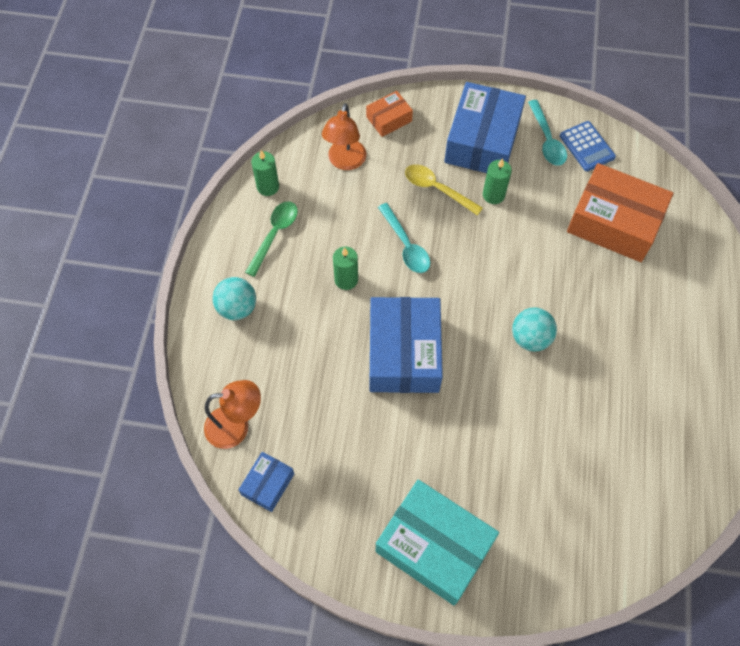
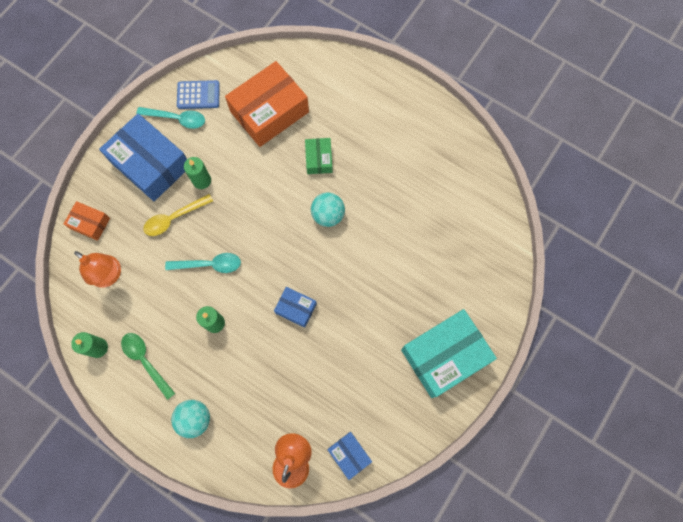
camera: 65 degrees left, 10 degrees up
orange box [366,91,413,137] -> orange box turned 60 degrees counterclockwise [63,201,110,241]
blue box [370,297,443,393] -> blue box [274,287,317,328], size x0.49
none -> green box [305,138,333,174]

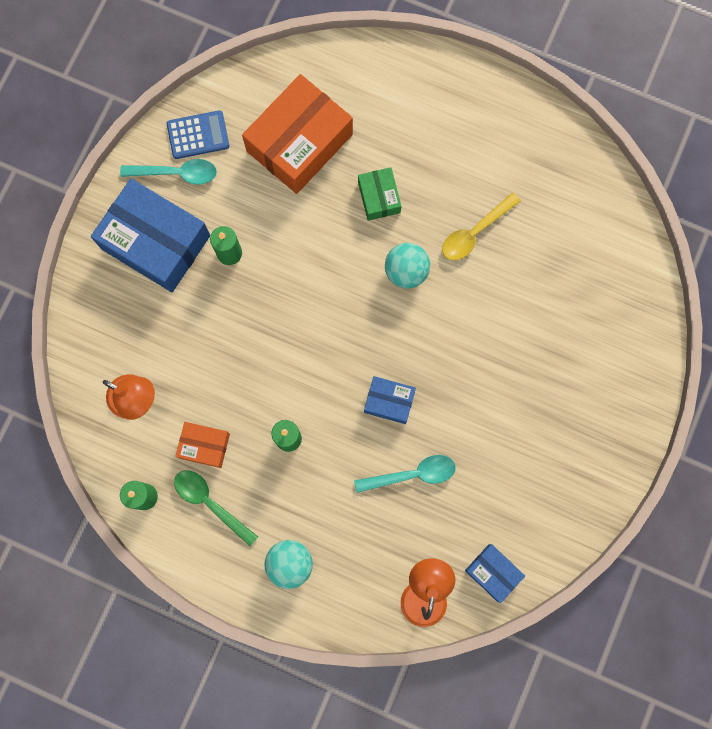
camera: 10 degrees left, 5 degrees up
orange box [63,201,110,241] -> orange box moved to [176,422,230,468]
yellow spoon [143,194,213,236] -> yellow spoon moved to [442,192,521,260]
turquoise spoon [165,253,241,273] -> turquoise spoon moved to [354,455,456,493]
turquoise box [401,309,497,398] -> none

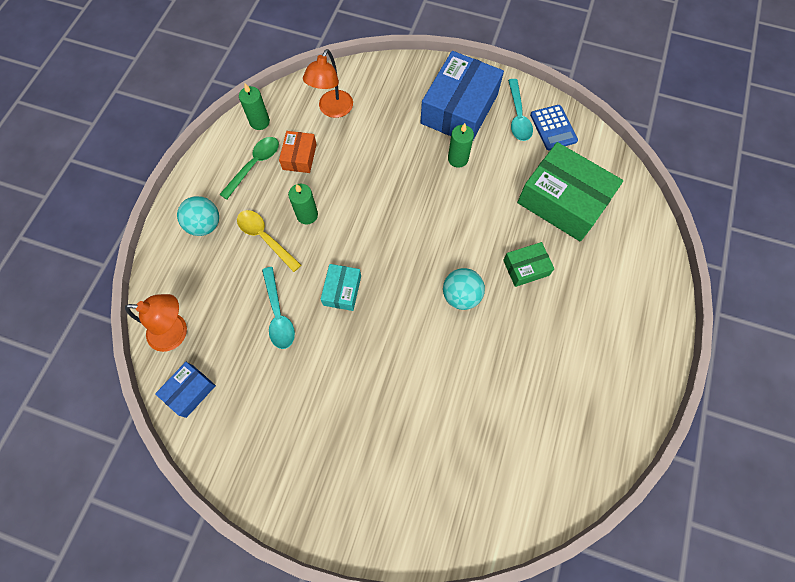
camera: 85 degrees right, 10 degrees down
orange box [242,74,353,194] -> green box [517,142,623,242]
blue box [364,376,416,424] -> turquoise box [321,264,361,311]
yellow spoon [442,192,521,260] -> yellow spoon moved to [237,210,301,272]

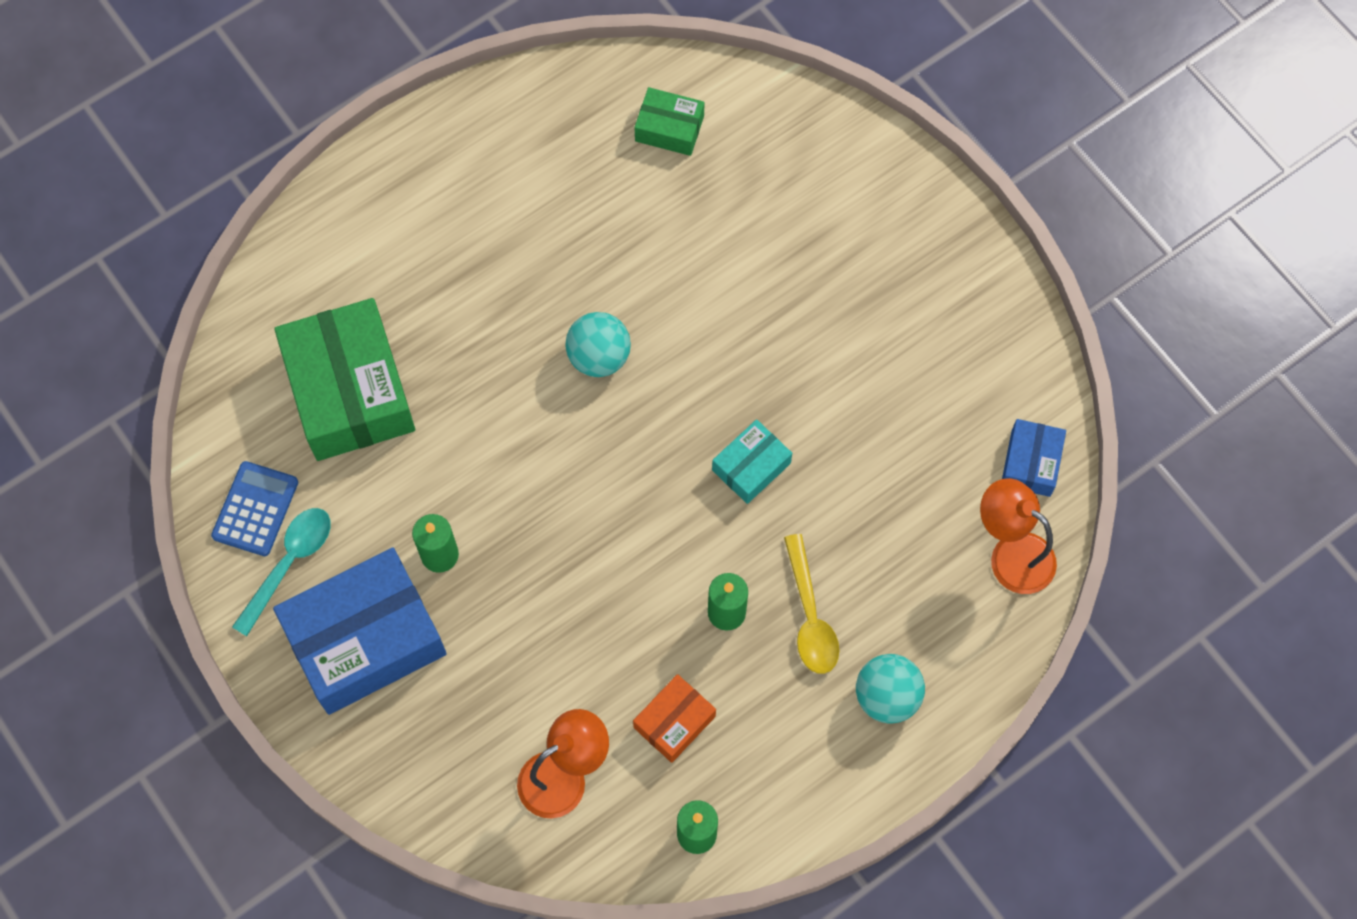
camera: 145 degrees left, 0 degrees up
blue box [155,362,216,418] -> blue box turned 60 degrees counterclockwise [1002,419,1066,497]
green spoon [219,137,279,200] -> none
turquoise spoon [262,267,295,349] -> none
green box [503,242,554,287] -> green box moved to [635,87,704,156]

